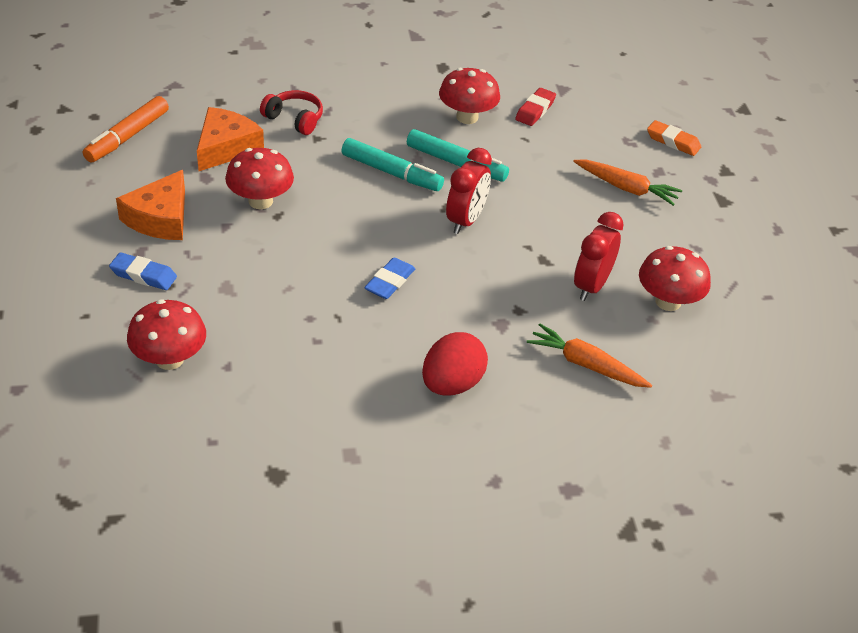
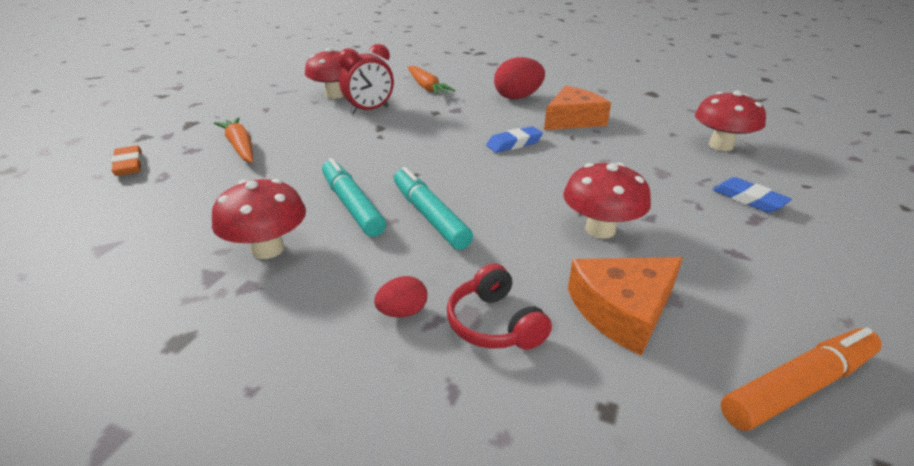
camera: 145 degrees left, 10 degrees down
orange cheese [116,170,185,240] -> orange cheese moved to [544,86,611,130]
red clock [446,148,492,234] -> none
red eraser [515,88,556,126] -> none
none -> red egg [374,276,427,318]

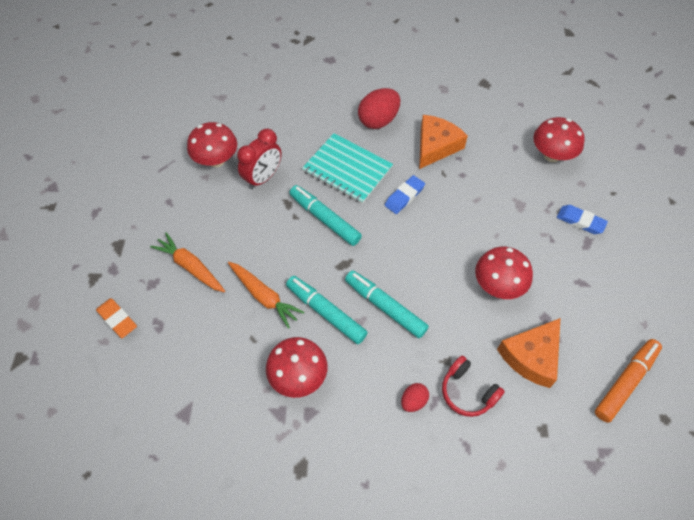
camera: 20 degrees left, 25 degrees up
orange carrot [408,66,455,95] -> orange carrot moved to [228,262,305,329]
none -> turquoise marker [289,185,362,246]
none -> turquoise notebook [302,133,393,204]

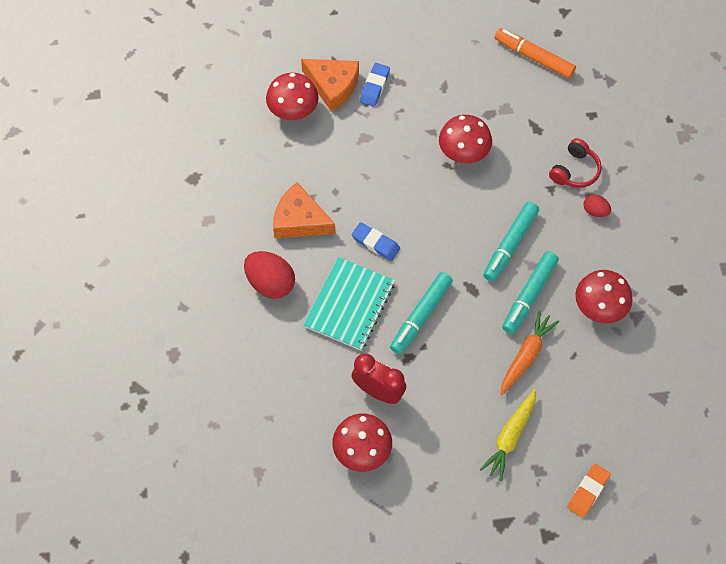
camera: 100 degrees left, 5 degrees up
orange carrot [150,232,225,292] -> yellow carrot [480,389,536,481]
orange cheese [497,318,561,388] -> orange cheese moved to [301,59,359,112]

